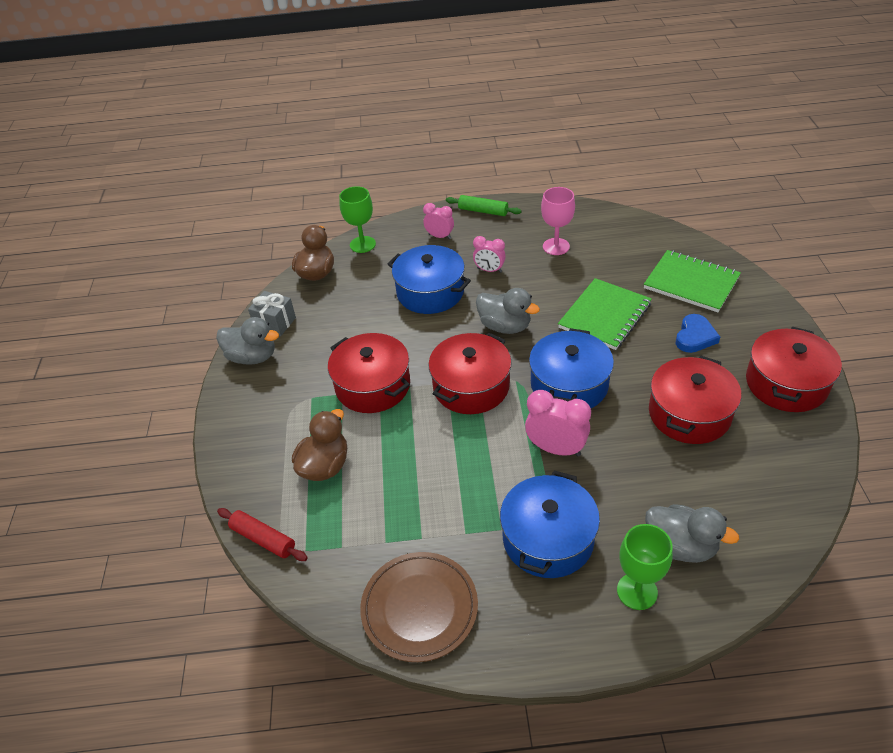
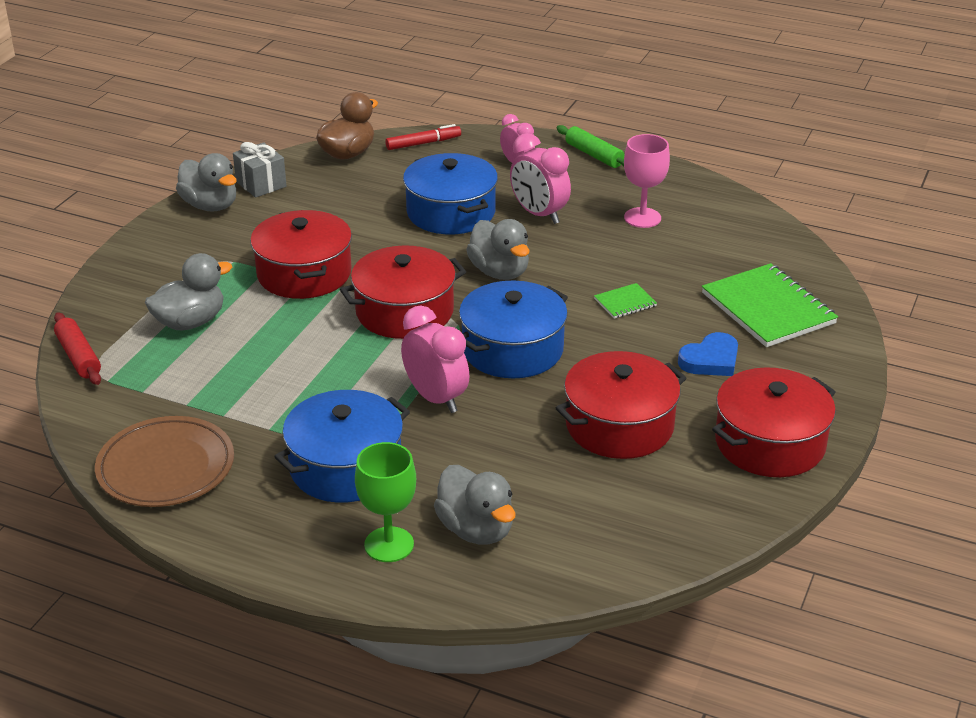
camera: 25 degrees right, 10 degrees down
brown duck [292,409,347,481] -> grey duck [145,253,232,330]
green goblet [339,186,376,253] -> red marker [385,124,461,150]
pink clock [473,236,506,273] -> pink clock [510,133,571,224], size x1.56
green notebook [558,278,652,350] -> green notebook [594,283,657,319], size x0.46

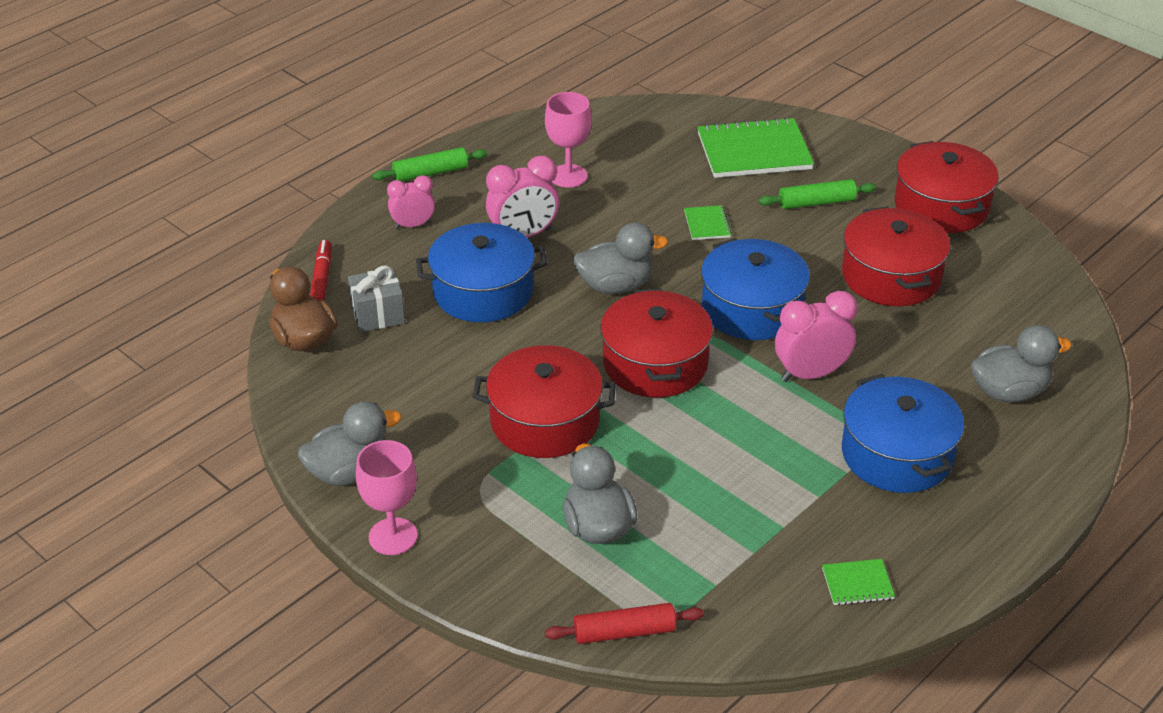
camera: 70 degrees left, 5 degrees up
brown plate [95,416,234,507] -> green notebook [822,559,895,605]
grey gift [233,142,287,198] -> grey gift moved to [348,265,405,332]
green goblet [355,442,416,562] -> none
blue heart [678,332,738,376] -> green rolling pin [759,179,877,209]
none -> pink goblet [356,440,418,555]

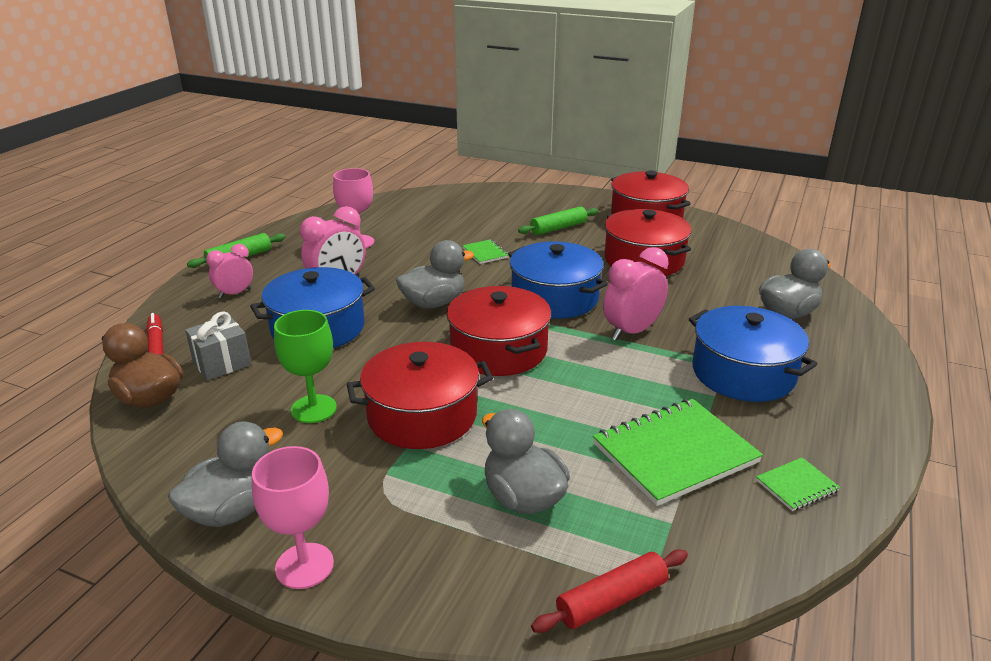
camera: 20 degrees left, 10 degrees down
green notebook [697,117,814,178] -> green notebook moved to [593,399,763,506]
none -> green goblet [274,310,337,423]

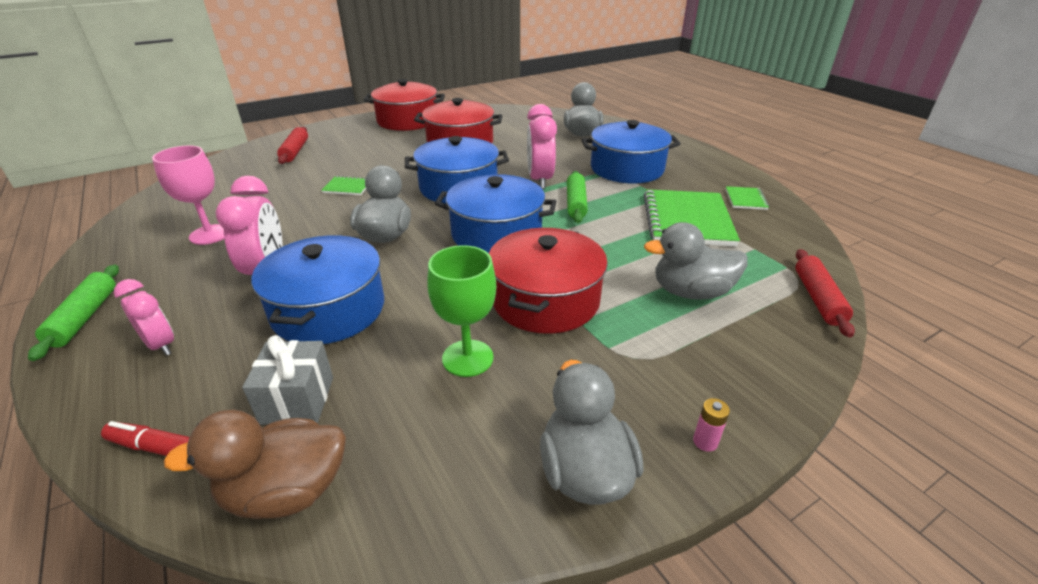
camera: 55 degrees left, 5 degrees up
pink clock [206,244,253,299] -> pink clock turned 135 degrees clockwise [114,279,174,356]
pink goblet [252,446,334,589] -> pink battery [693,398,730,452]
red pot [446,286,551,376] -> blue pot [435,174,557,254]
green rolling pin [518,206,598,235] -> green rolling pin moved to [567,171,588,223]
none -> red rolling pin [277,127,308,164]

